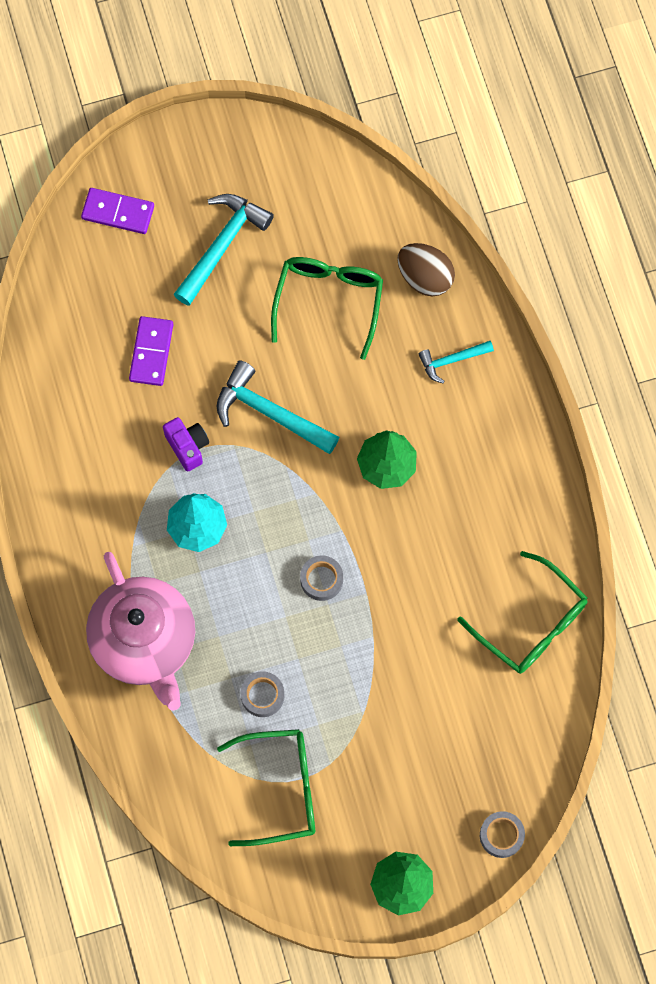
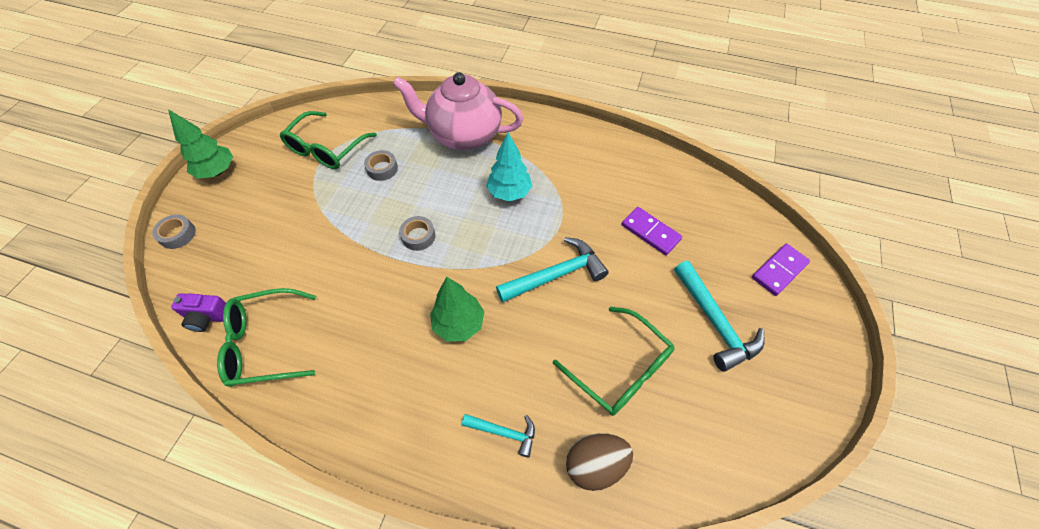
camera: 125 degrees right, 15 degrees down
purple camera [163,417,209,472] -> purple camera moved to [171,293,226,332]
turquoise hammer [419,341,494,383] -> turquoise hammer turned 90 degrees clockwise [462,414,535,457]

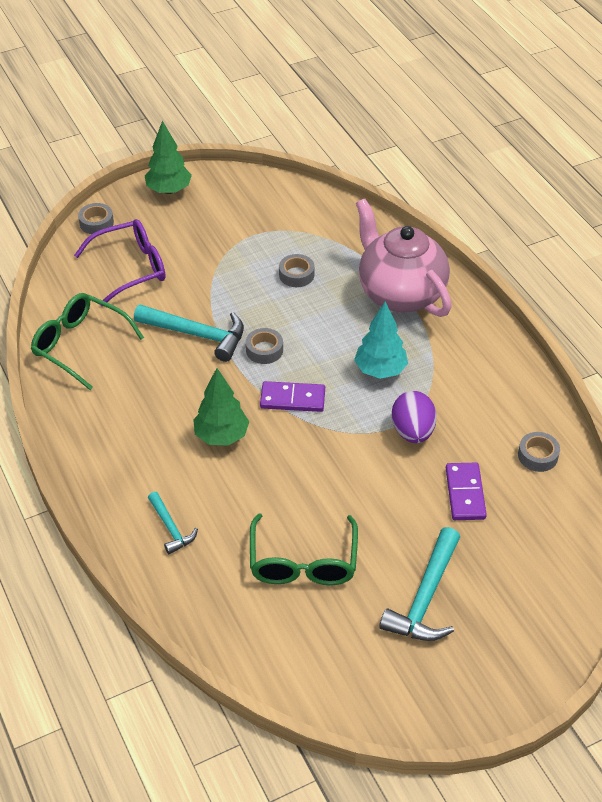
camera: 45 degrees right, 10 degrees down
purple camera [171,293,226,332] -> none
green glasses [280,111,377,169] -> none
turquoise hammer [496,237,609,303] -> turquoise hammer moved to [134,305,244,362]
brown egg [566,433,633,491] -> none
purple domino [752,244,810,296] -> purple domino moved to [260,381,325,412]
none -> purple glasses [74,219,165,306]
none -> purple egg [392,391,437,443]
none -> grey tape [518,432,560,472]

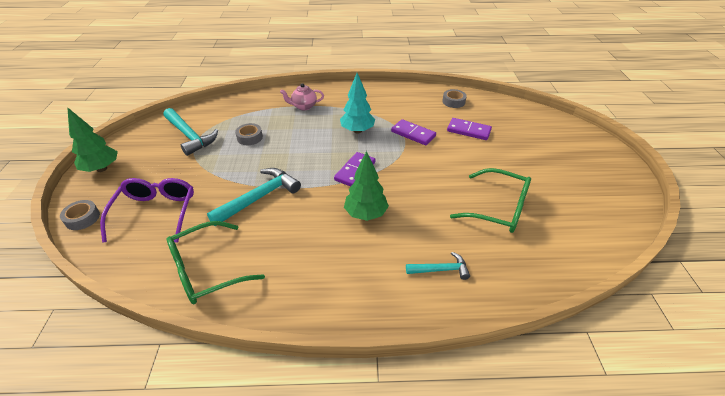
camera: 65 degrees left, 5 degrees down
grey tape [246,328,283,364] -> none
pink teapot [356,199,451,317] -> pink teapot [280,83,324,110], size x0.44
turquoise hammer [379,527,460,641] -> turquoise hammer moved to [163,108,218,156]
purple egg [392,391,437,443] -> purple domino [391,119,436,145]

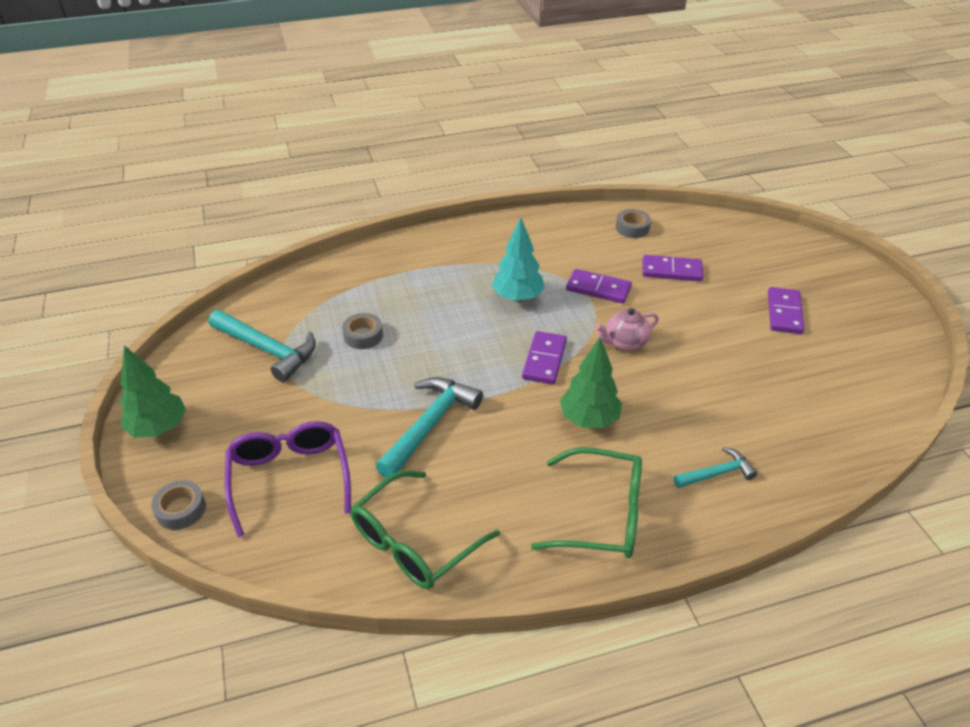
camera: 15 degrees left, 0 degrees up
pink teapot [280,83,324,110] -> pink teapot moved to [596,308,659,350]
green glasses [450,168,531,233] -> green glasses moved to [531,447,642,558]
none -> purple domino [768,287,805,334]

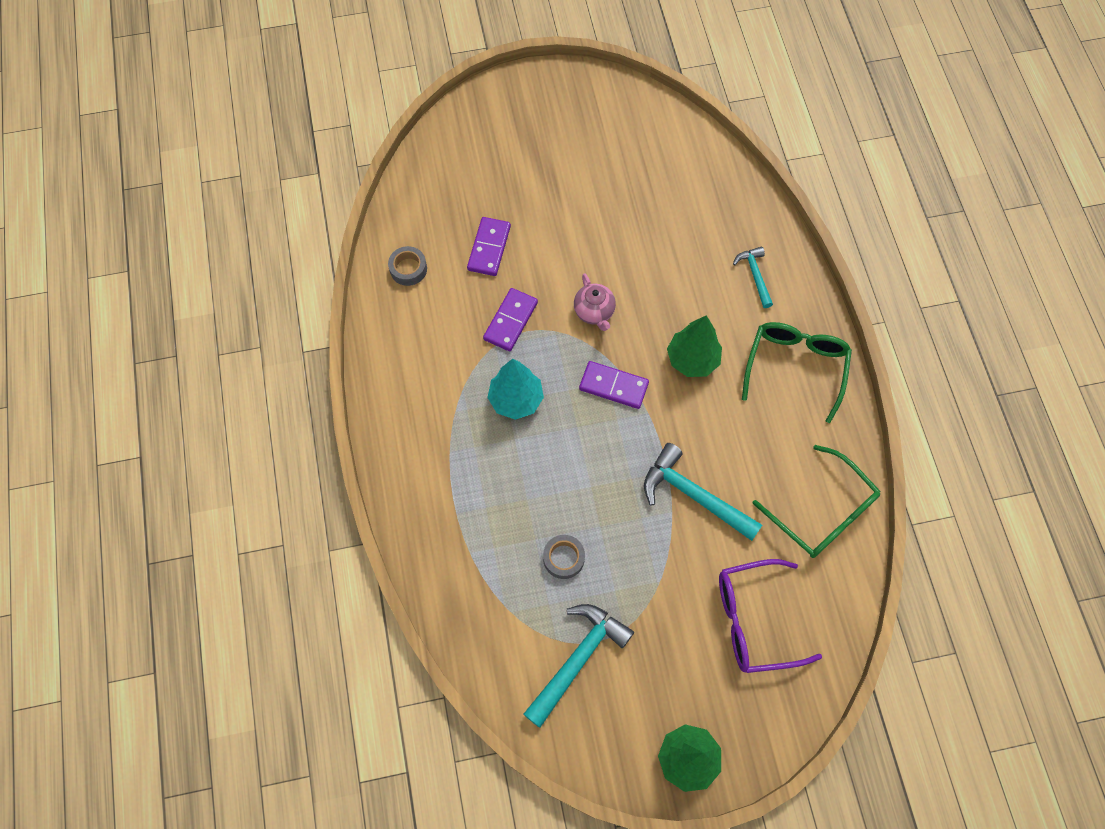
camera: 85 degrees left, 25 degrees up
grey tape [151,480,206,530] -> none
purple domino [768,287,805,334] -> none

